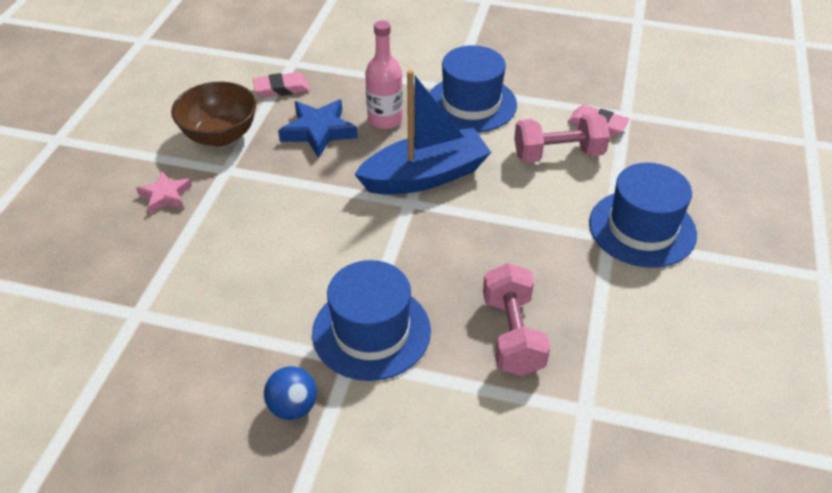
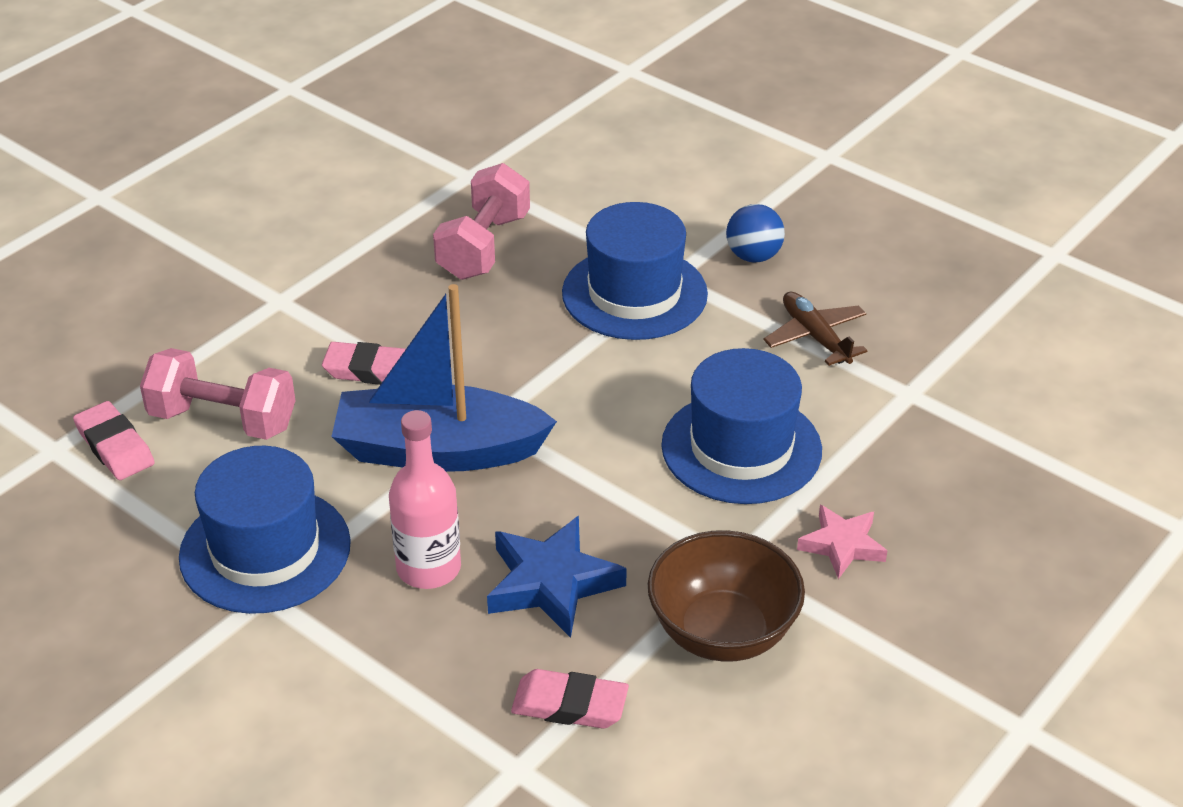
camera: 155 degrees left, 5 degrees down
blue hat [589,163,697,268] -> blue hat moved to [661,348,822,504]
none -> pink eraser [322,342,406,385]
none -> brown plane [764,292,867,366]

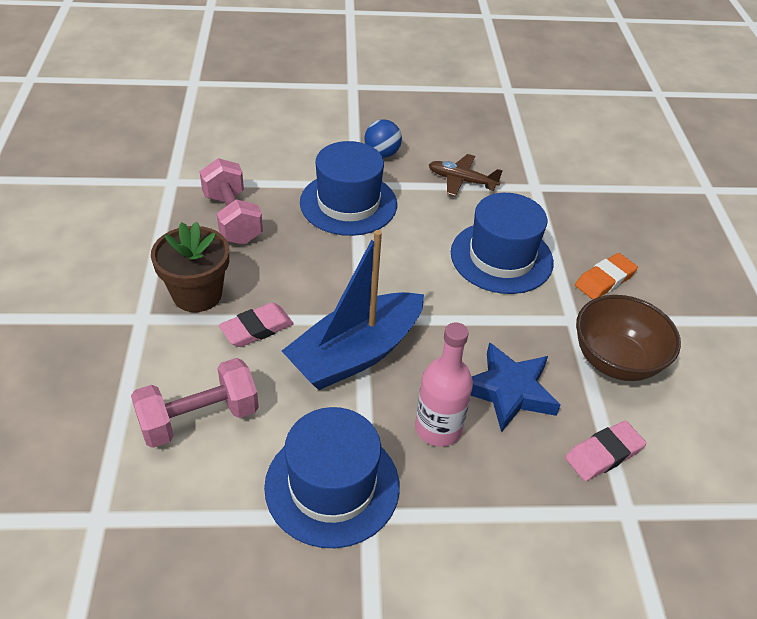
camera: 45 degrees left, 5 degrees up
pink eraser [73,401,155,480] -> none
pink star [797,505,887,579] -> orange eraser [575,253,638,300]
none -> brown flower pot [151,222,229,312]

